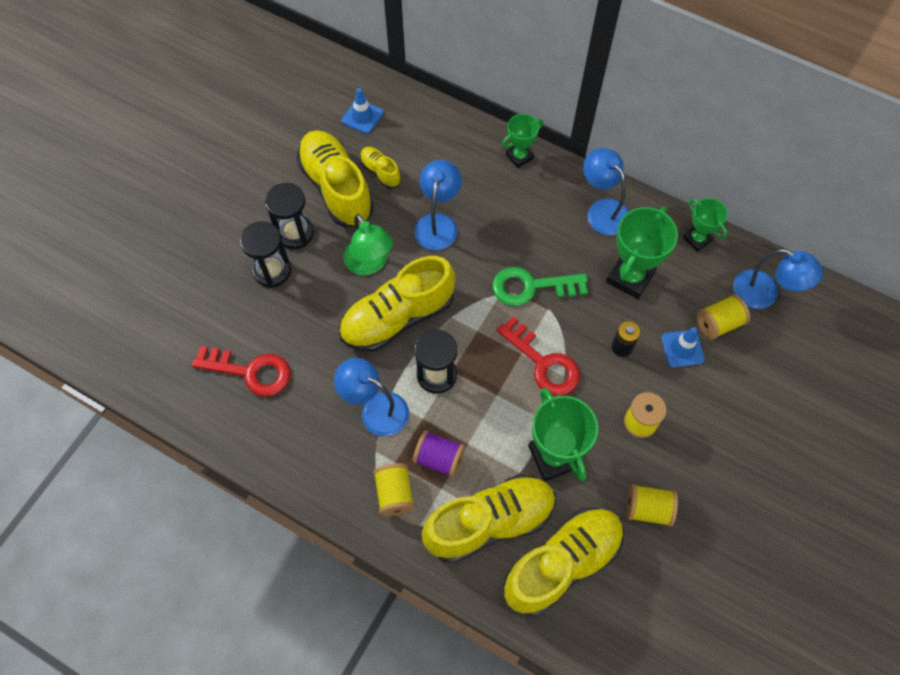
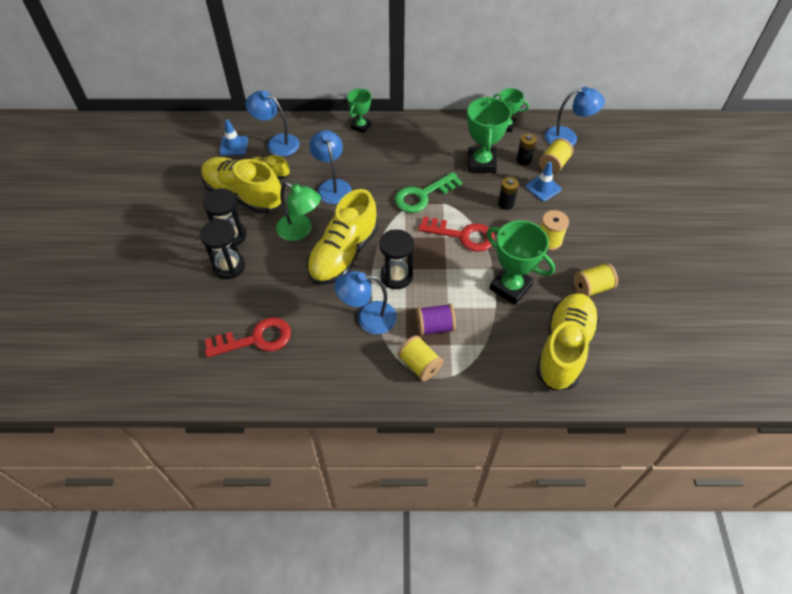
camera: 30 degrees left, 10 degrees down
yellow shoe [422,474,556,563] -> none
blue lamp [583,148,629,236] -> blue lamp moved to [246,90,300,156]
none -> black battery [516,133,537,165]

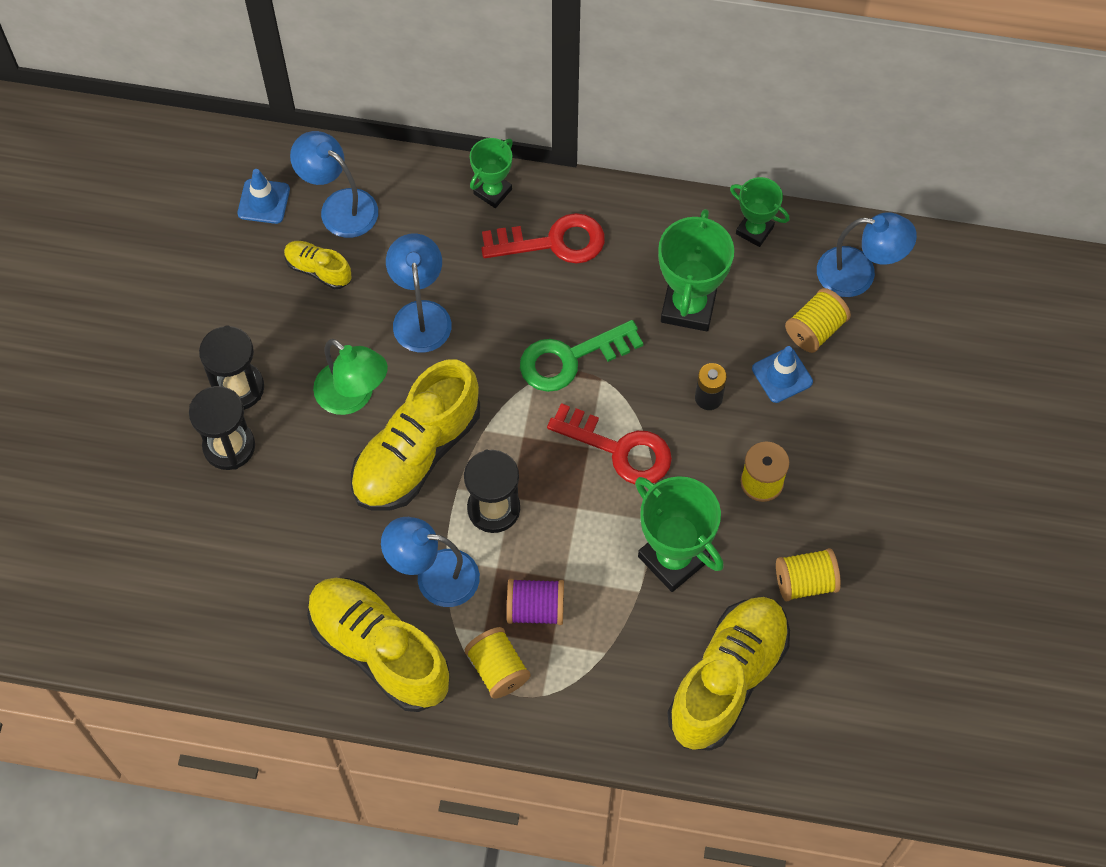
camera: 10 degrees right, 10 degrees up
yellow shoe [201,157,282,214] -> yellow shoe moved to [307,578,450,712]
red key [205,317,291,358] -> red key moved to [481,213,605,264]
black battery [516,133,537,165] -> none

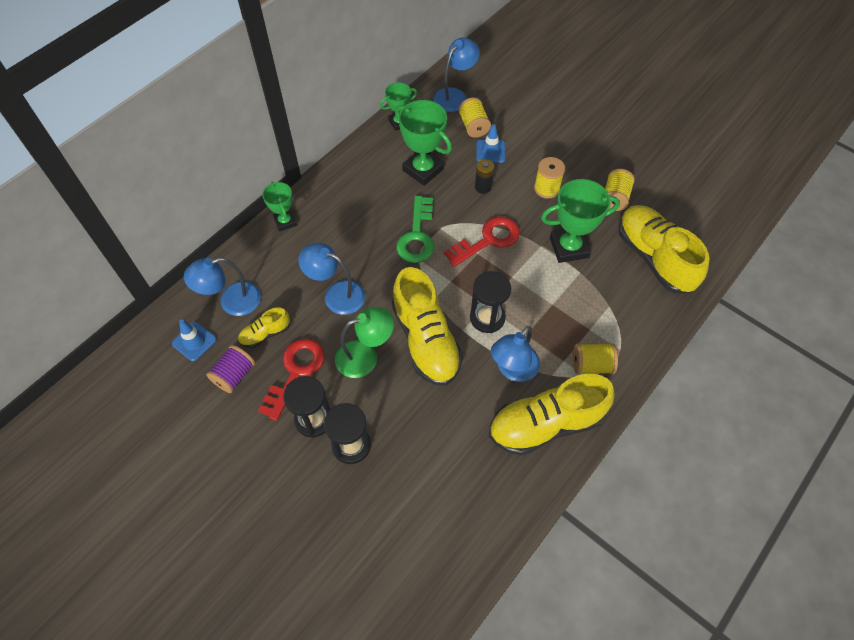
camera: 60 degrees left, 5 degrees down
red key [481,213,605,264] -> red key moved to [258,339,325,421]
purple spool [507,579,564,625] -> purple spool moved to [206,345,255,393]

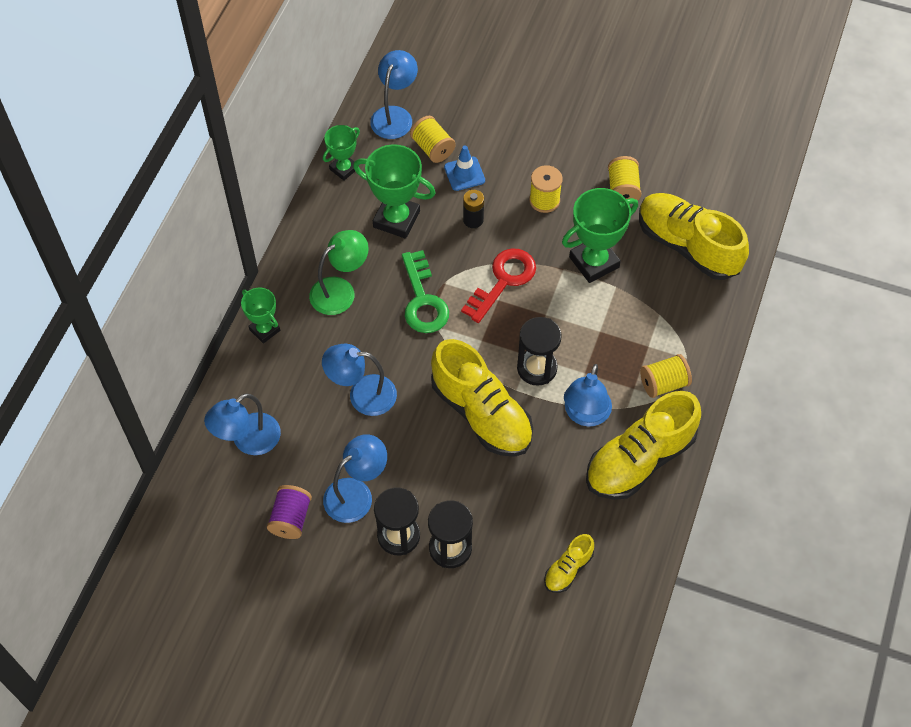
camera: 20 degrees left, 0 degrees up
blue traffic cone [172,319,217,361] -> none
yellow shoe [238,307,290,348] -> yellow shoe moved to [544,534,594,593]
red key [258,339,325,421] -> blue lamp [323,434,387,523]
green lamp [335,307,394,378] -> green lamp moved to [309,230,369,315]

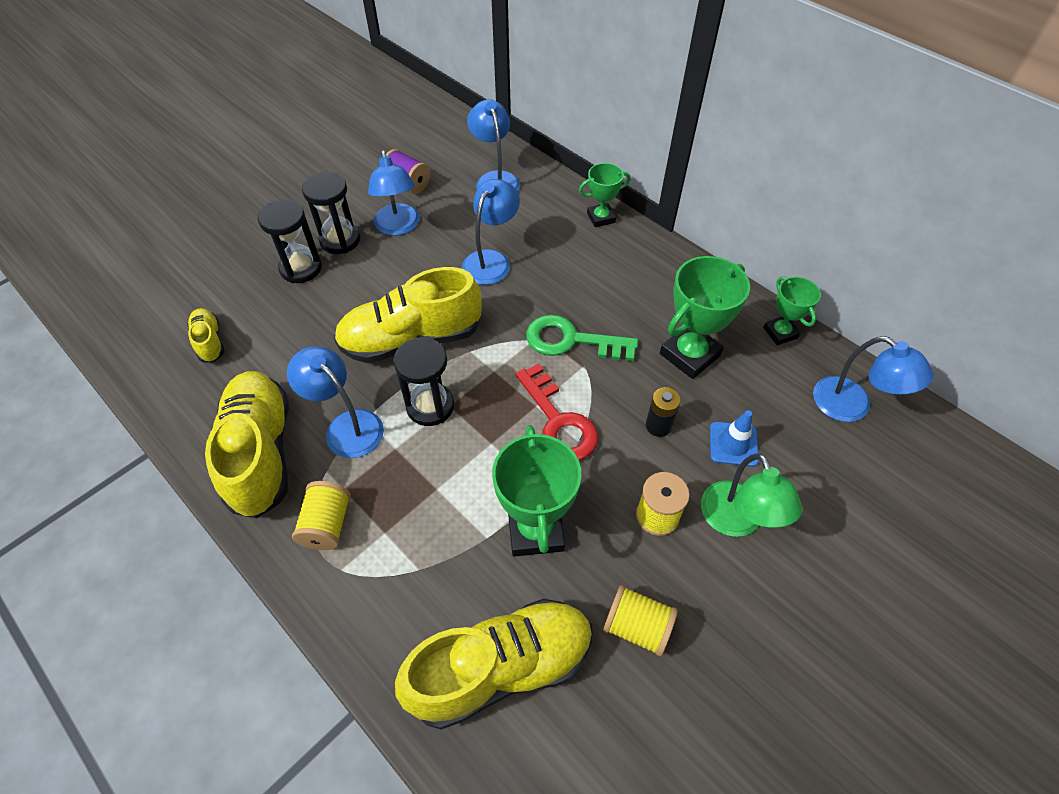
camera: 115 degrees right, 5 degrees down
green lamp [309,230,369,315] -> green lamp moved to [701,453,802,537]
yellow spool [410,116,456,163] -> none

